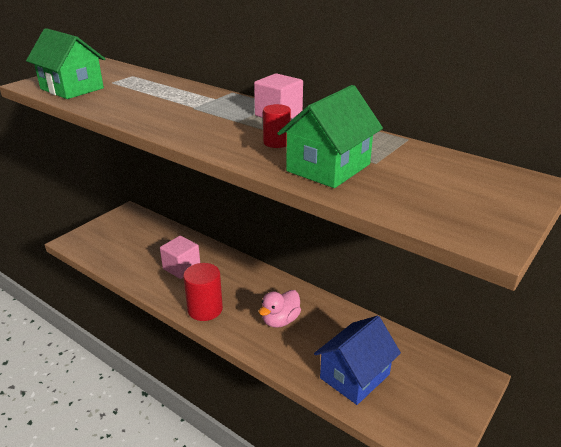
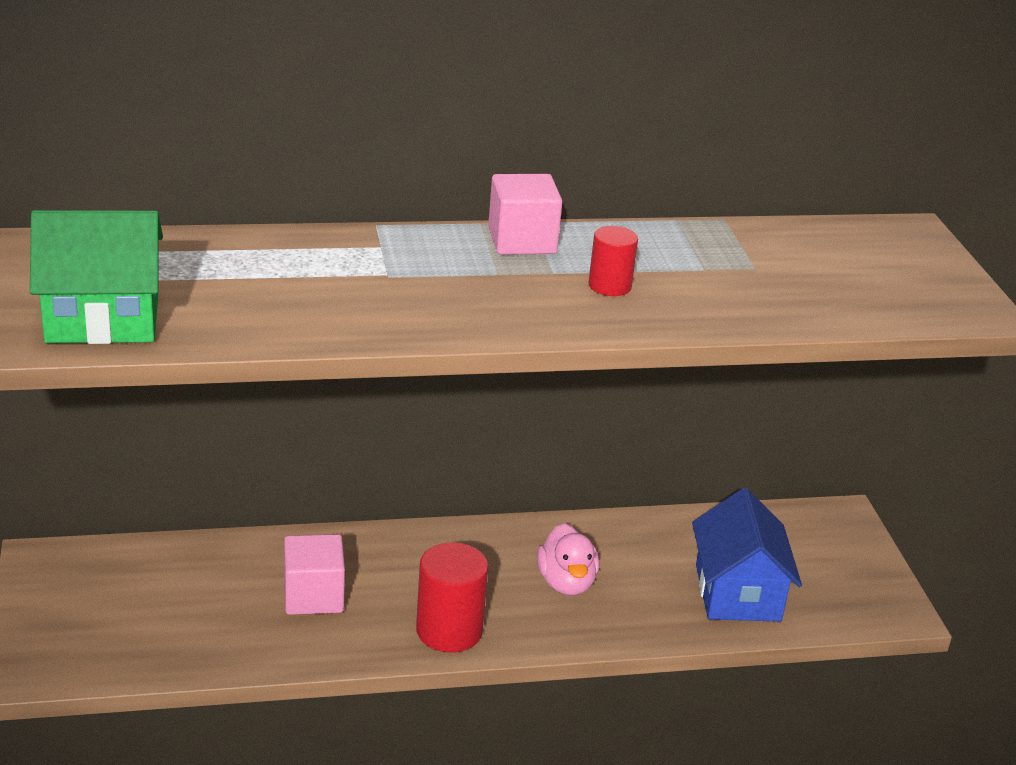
camera: 50 degrees left, 0 degrees up
green house [277,85,383,188] -> none

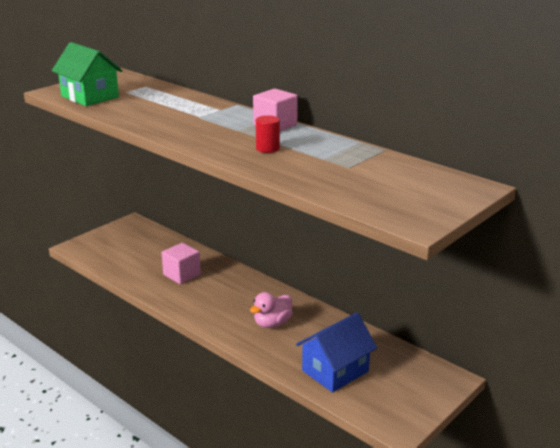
camera: 55 degrees right, 5 degrees down
red cylinder [416,542,488,653] -> none

